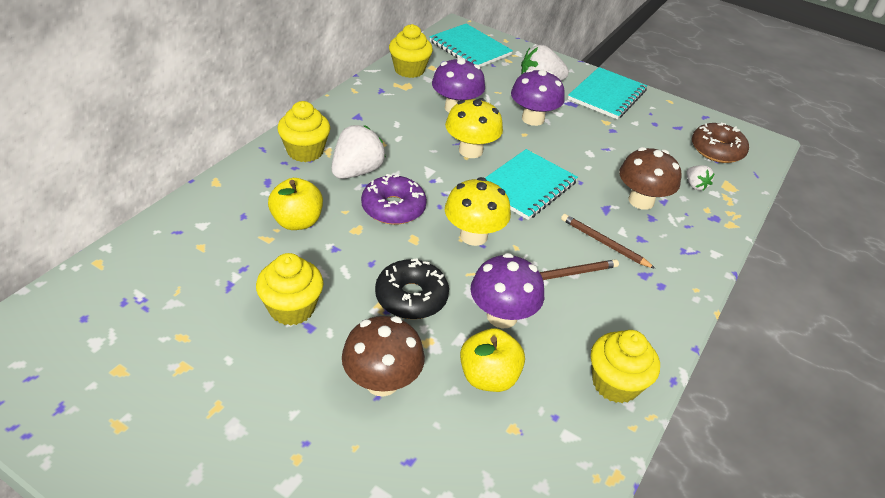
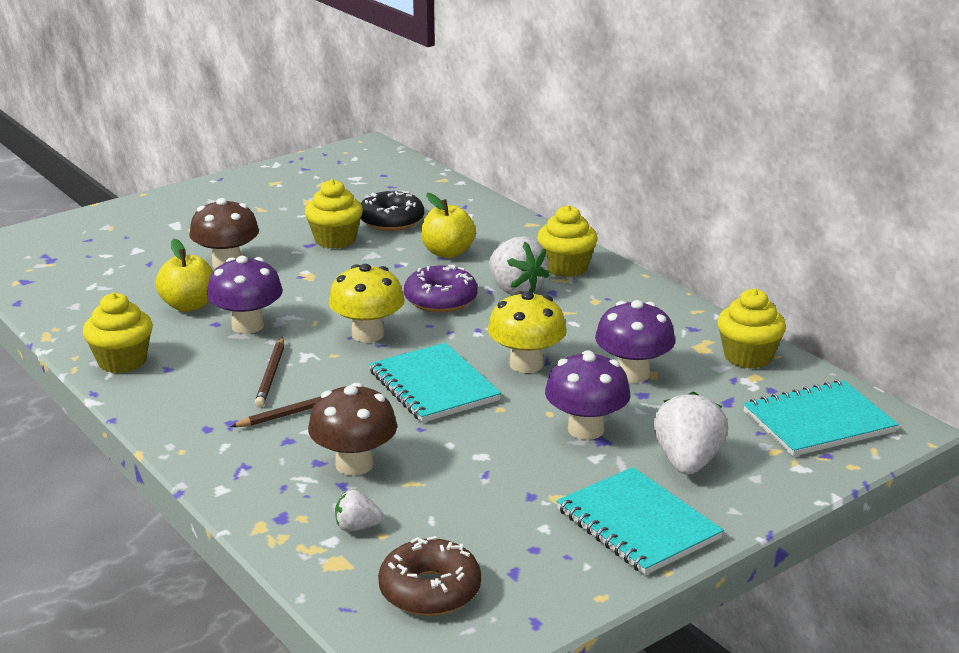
camera: 115 degrees right, 15 degrees down
black donut [375,258,449,319] -> black donut moved to [361,191,424,231]

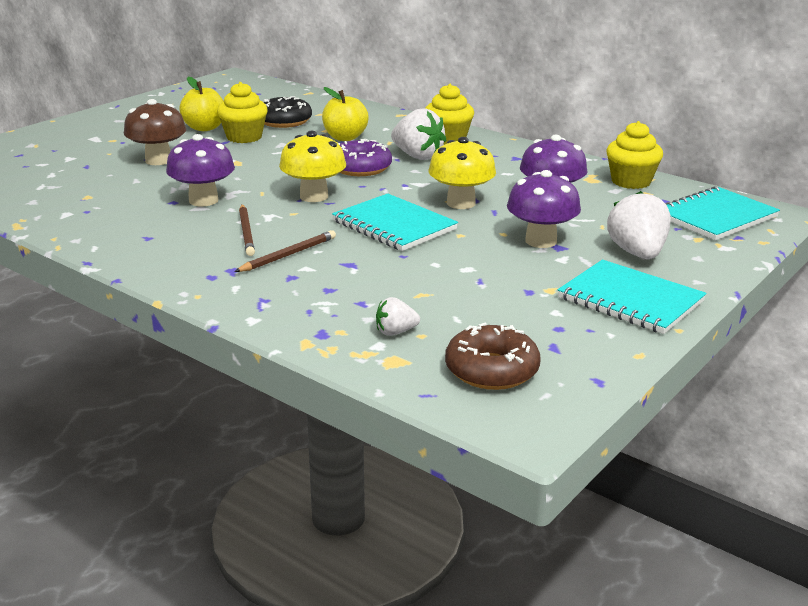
camera: 15 degrees left, 0 degrees up
yellow cupcake [83,293,153,373] -> none
yellow apple [155,239,213,312] -> yellow apple moved to [179,77,224,131]
brown mushroom [308,383,397,476] -> none

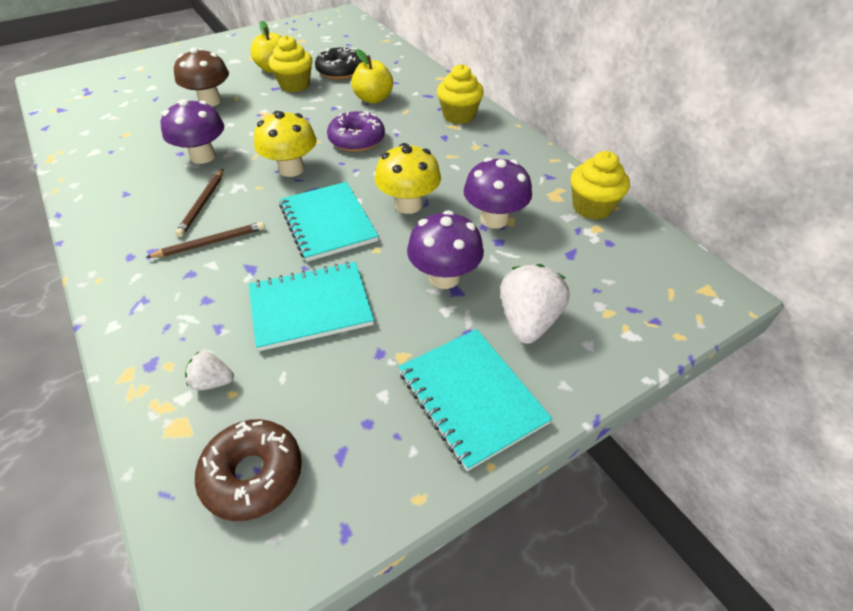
camera: 20 degrees right, 20 degrees up
white strawberry [391,108,446,160] -> none
turquoise notebook [666,186,780,240] -> turquoise notebook moved to [249,262,374,351]

